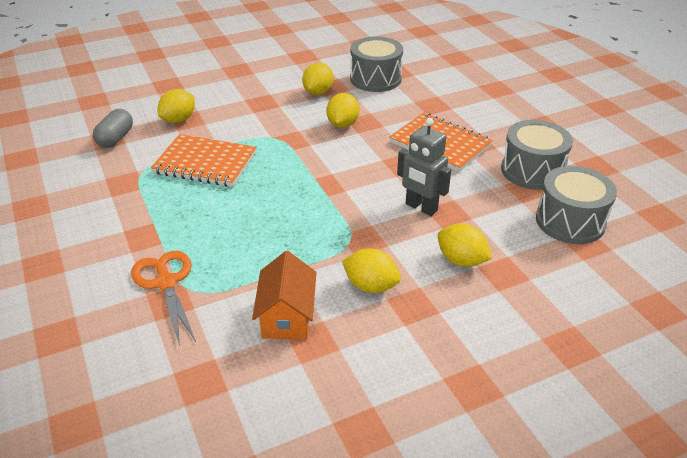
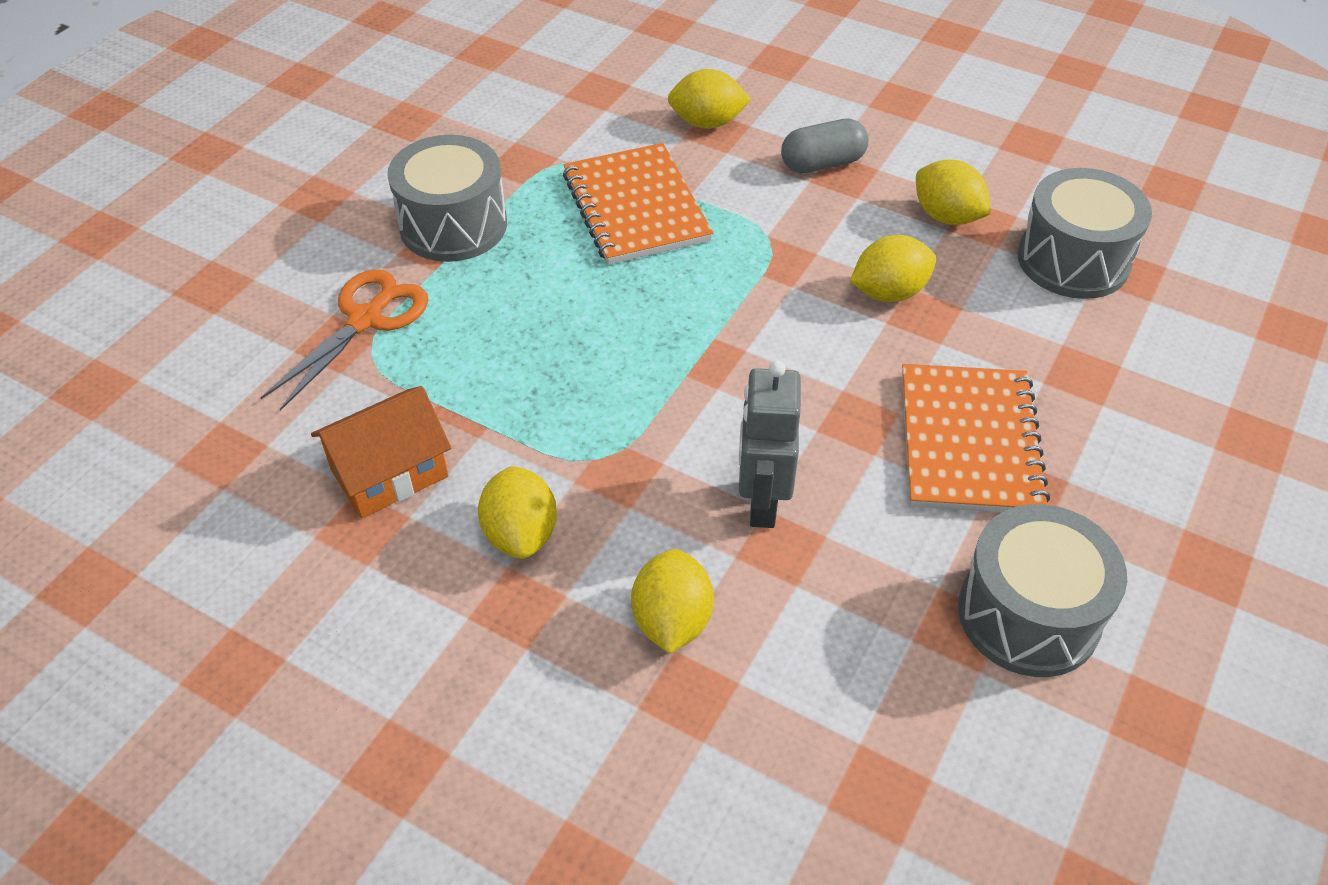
camera: 55 degrees right, 10 degrees up
grey capsule [93,109,133,148] -> grey capsule moved to [781,119,868,173]
yellow lemon [302,63,334,95] -> yellow lemon turned 60 degrees clockwise [916,159,990,225]
grey drum [536,166,617,244] -> grey drum moved to [387,135,507,262]

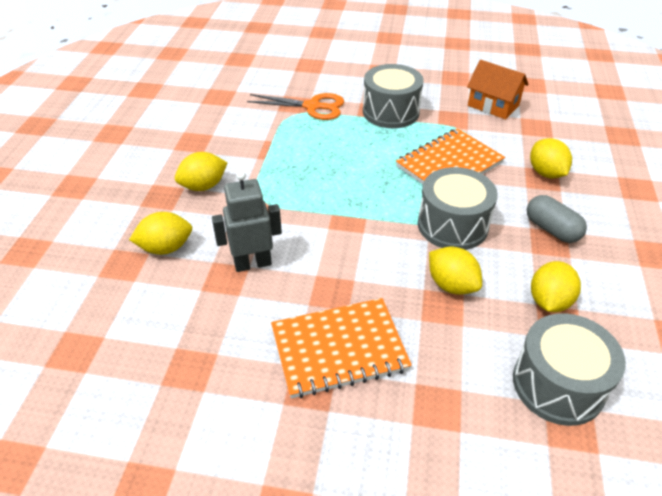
camera: 70 degrees right, 5 degrees down
orange house [311,386,451,519] -> orange house moved to [467,60,529,119]
grey drum [958,504,1127,677] -> grey drum moved to [418,167,498,250]

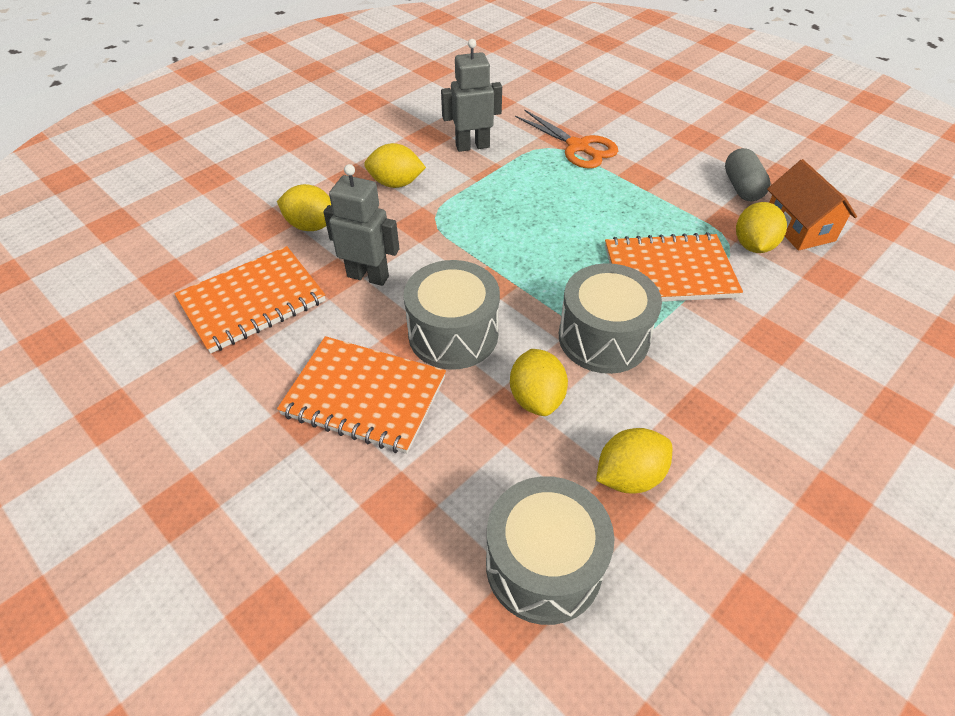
camera: 35 degrees right, 5 degrees up
grey drum [363,64,424,128] -> grey drum moved to [404,260,500,370]
grey capsule [527,195,587,243] -> grey capsule moved to [725,148,771,201]
yellow lemon [530,138,572,178] -> yellow lemon moved to [736,202,787,253]
none -> orange notebook [174,246,326,354]
none -> grey robot [441,39,502,152]

